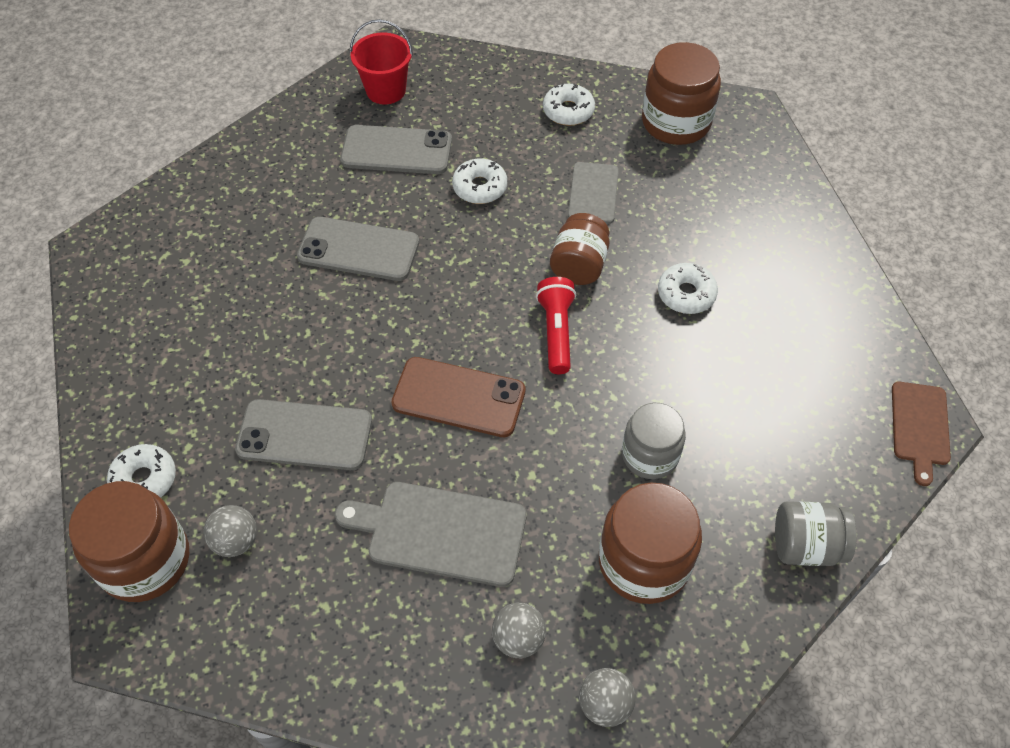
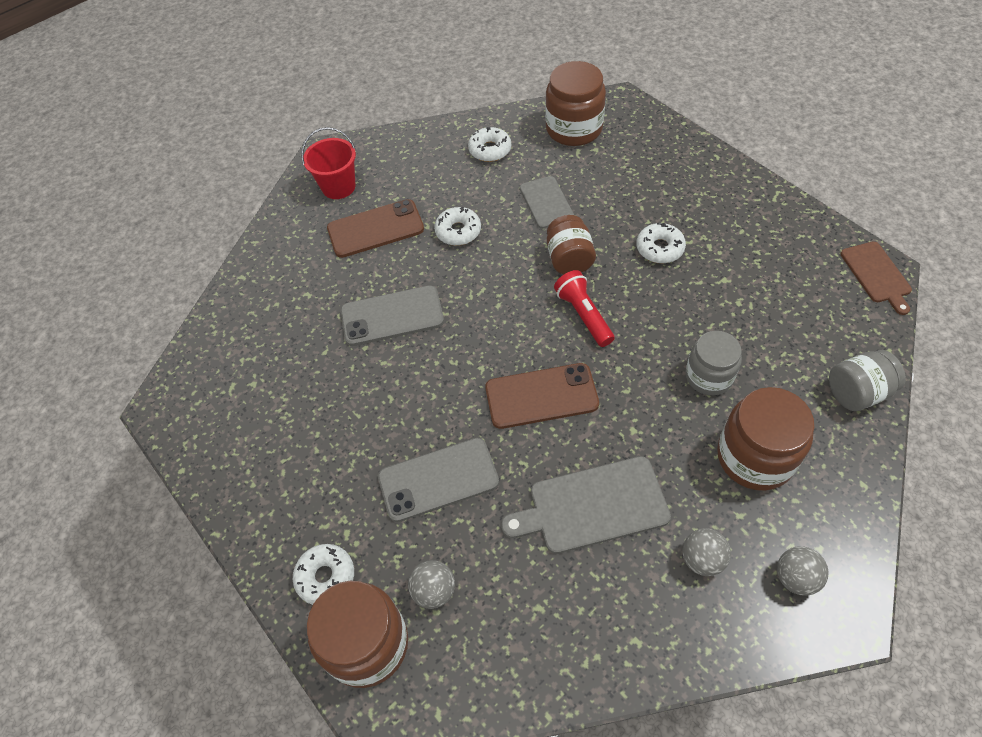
camera: 20 degrees left, 0 degrees up
grey phone [340,125,452,174] -> brown phone [327,199,424,258]

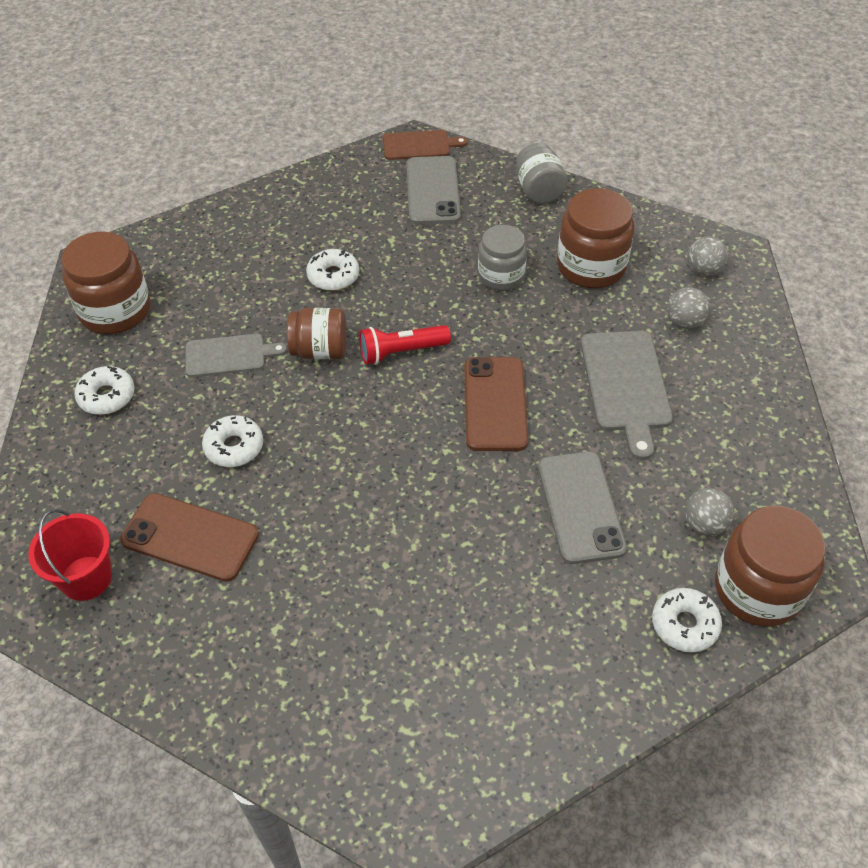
camera: 85 degrees left, 5 degrees down
brown phone [327,199,424,258] -> brown phone turned 60 degrees counterclockwise [120,493,259,582]
grey phone [340,285,444,346] -> grey phone moved to [406,156,461,225]

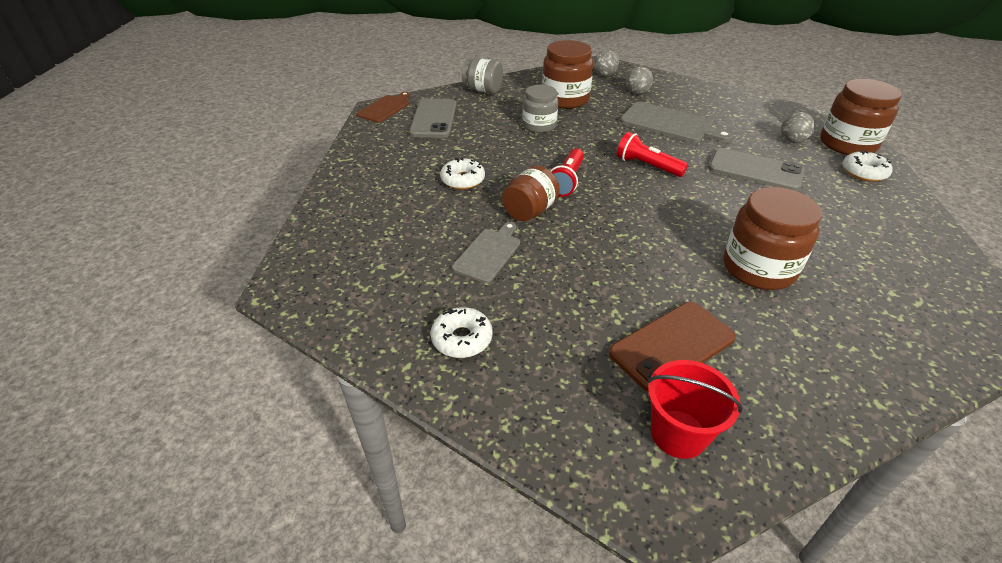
camera: 55 degrees left, 10 degrees down
brown jar [61,232,151,334] -> brown jar moved to [724,187,822,290]
white donut [202,415,263,467] -> none
grey phone [406,156,461,225] -> grey phone turned 60 degrees clockwise [409,98,457,138]
brown phone [465,357,529,451] -> red flashlight [617,132,688,177]

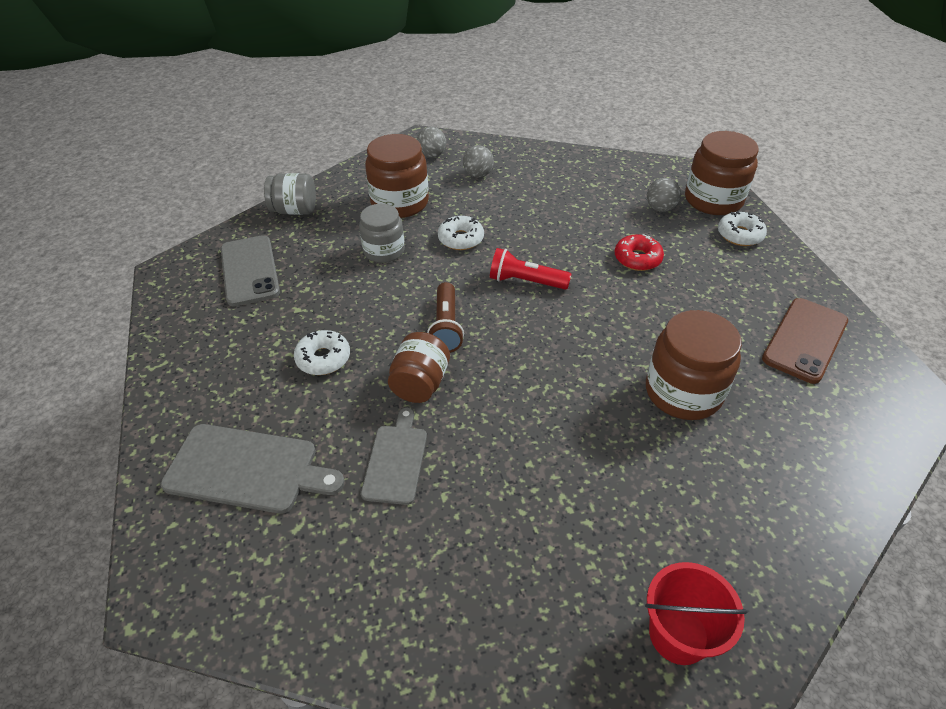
camera: 20 degrees left, 5 degrees up
brown cutting board [357,92,410,123] -> none
white donut [431,307,493,358] -> white donut moved to [438,216,484,250]
red flashlight [551,148,584,197] -> brown flashlight [427,282,464,353]
brown phone [609,302,736,392] -> brown phone moved to [762,298,848,384]
grey cutting board [620,102,733,143] -> grey cutting board moved to [161,424,345,513]
grey phone [709,148,804,191] -> red donut [615,234,664,271]

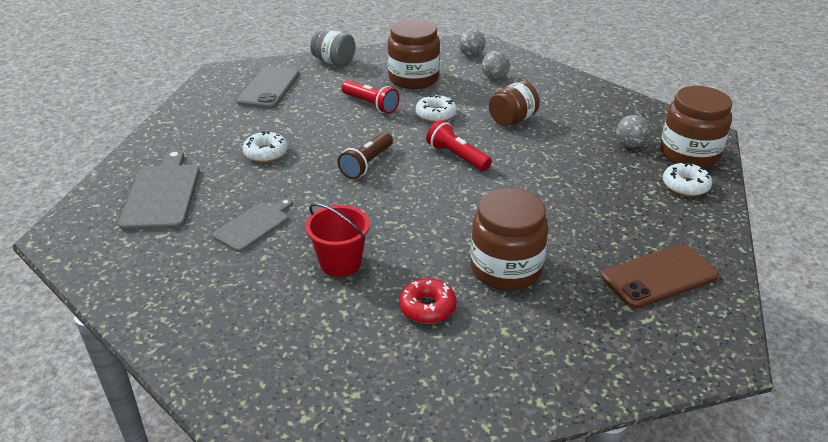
camera: 30 degrees right, 10 degrees down
grey cutting board [161,424,345,513] -> grey cutting board turned 135 degrees counterclockwise [119,150,200,230]
grey jar [359,204,405,263] -> red flashlight [342,80,399,114]
brown jar [388,332,450,403] -> brown jar moved to [489,81,540,126]
red donut [615,234,664,271] -> red donut moved to [399,279,457,324]
red bucket [645,562,748,665] -> red bucket moved to [305,203,370,277]

